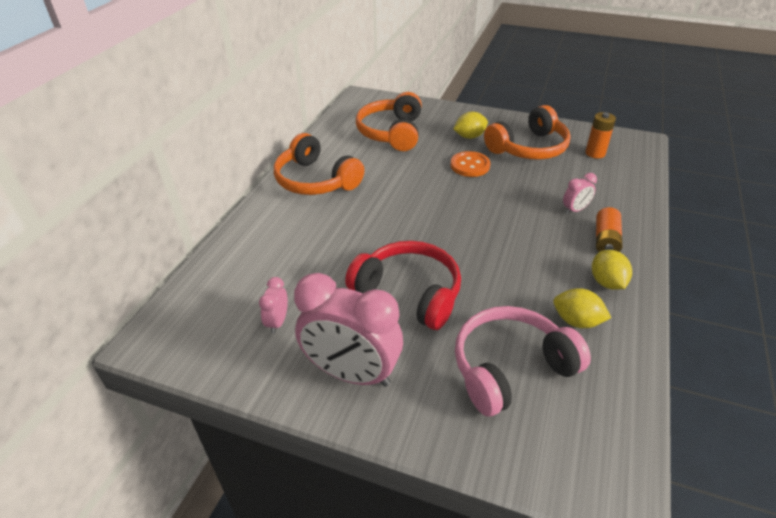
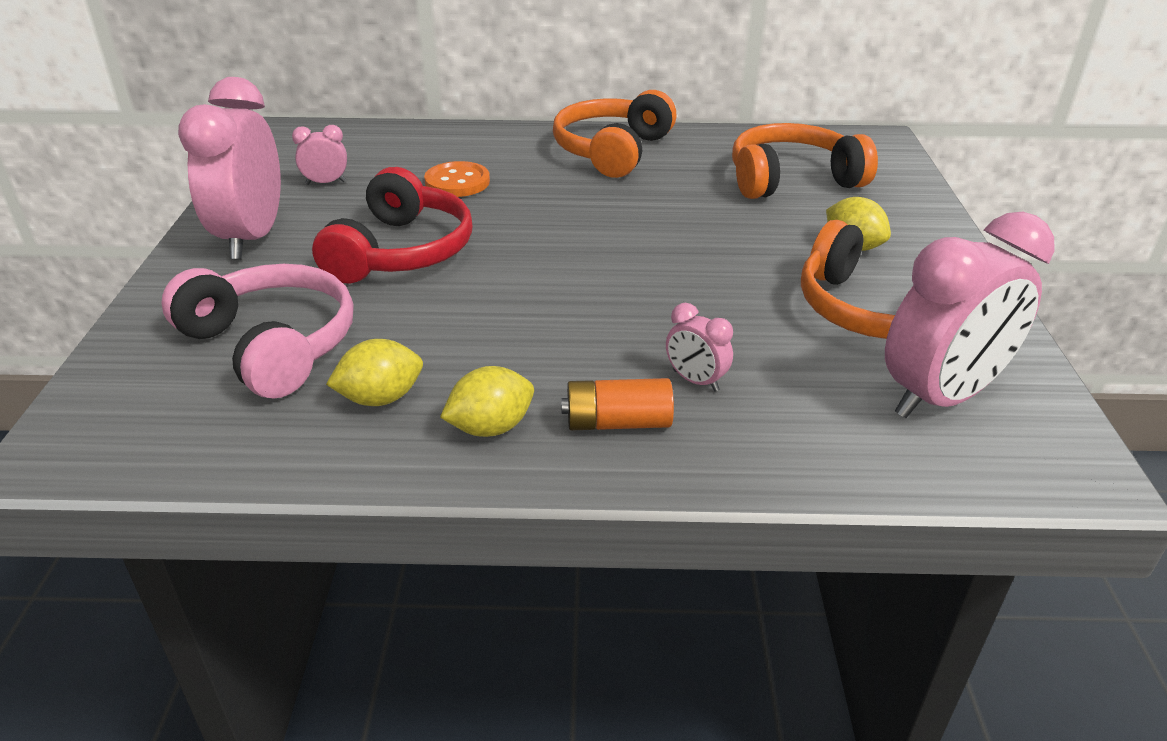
camera: 70 degrees right, 5 degrees down
orange button [451,151,490,177] -> orange button moved to [424,161,490,197]
yellow lemon [553,288,611,328] -> yellow lemon turned 60 degrees clockwise [326,339,423,406]
orange battery [585,112,616,158] -> pink clock [885,212,1055,418]

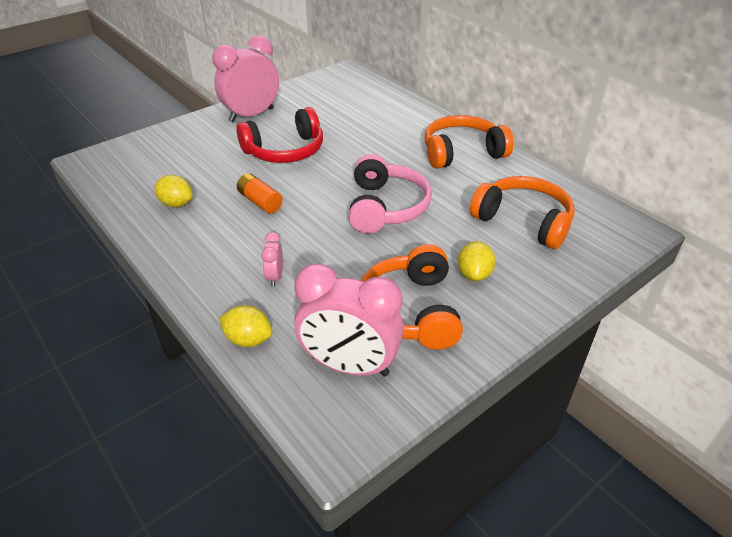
camera: 50 degrees right, 5 degrees up
pink headphones [161,264,353,399] -> pink headphones moved to [349,154,432,233]
pink clock [292,125,347,185] -> none
orange button [424,161,490,197] -> none
yellow lemon [440,366,534,437] -> yellow lemon moved to [219,305,272,347]
orange battery [561,378,674,430] -> orange battery moved to [237,173,283,213]

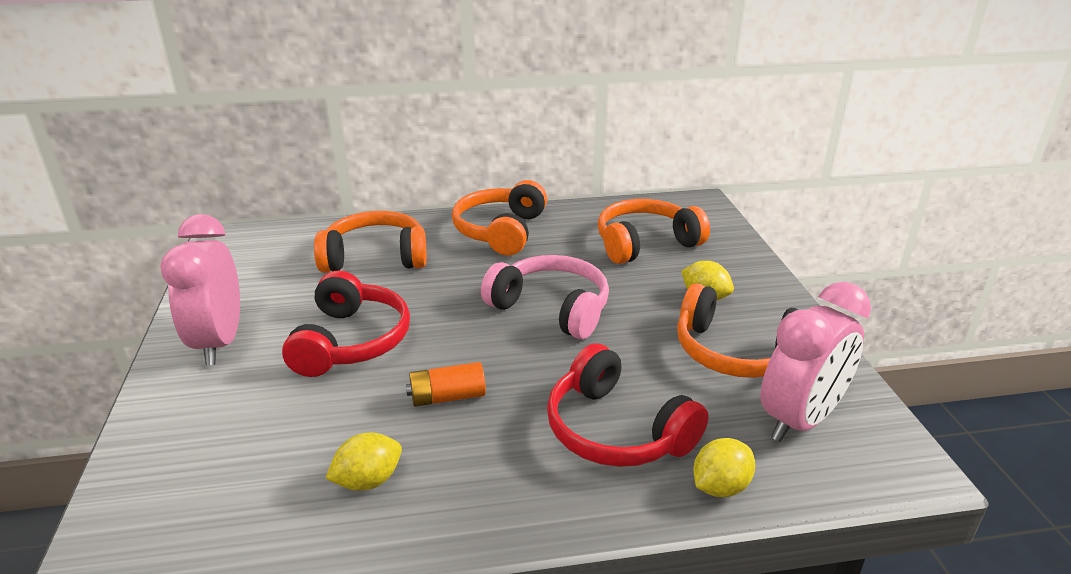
camera: 60 degrees left, 10 degrees down
pink clock [261,232,283,287] -> red headphones [547,343,709,467]
none -> orange headphones [314,211,427,273]

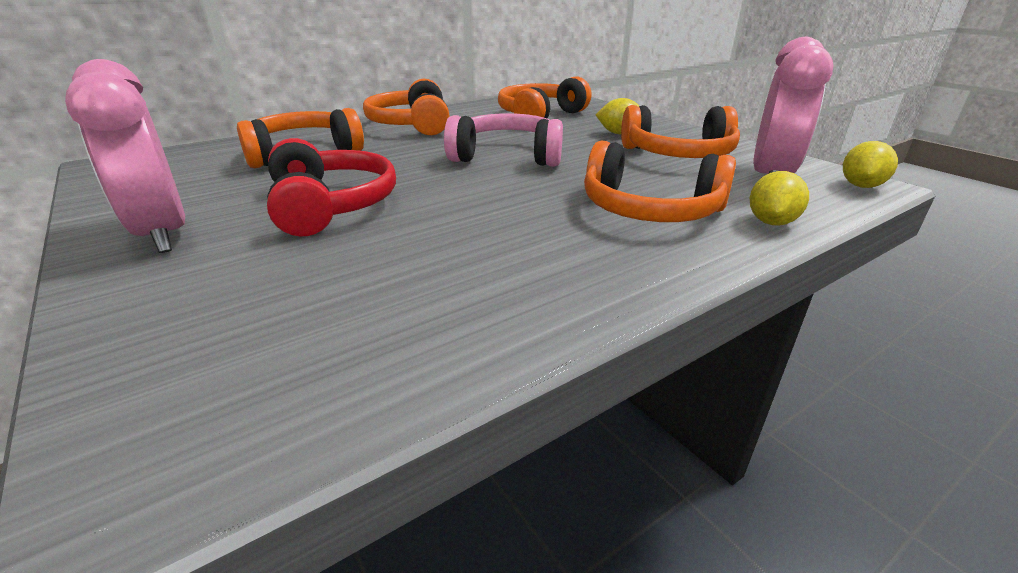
camera: 25 degrees left, 0 degrees up
yellow lemon [325,432,402,491] -> yellow lemon moved to [843,141,898,188]
orange battery [406,362,486,407] -> none
red headphones [547,343,709,467] -> orange headphones [584,140,736,222]

